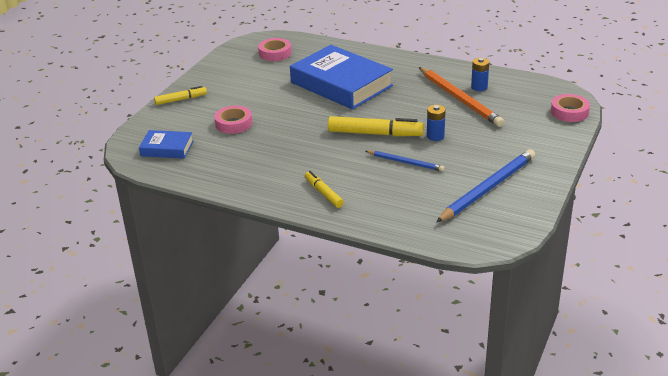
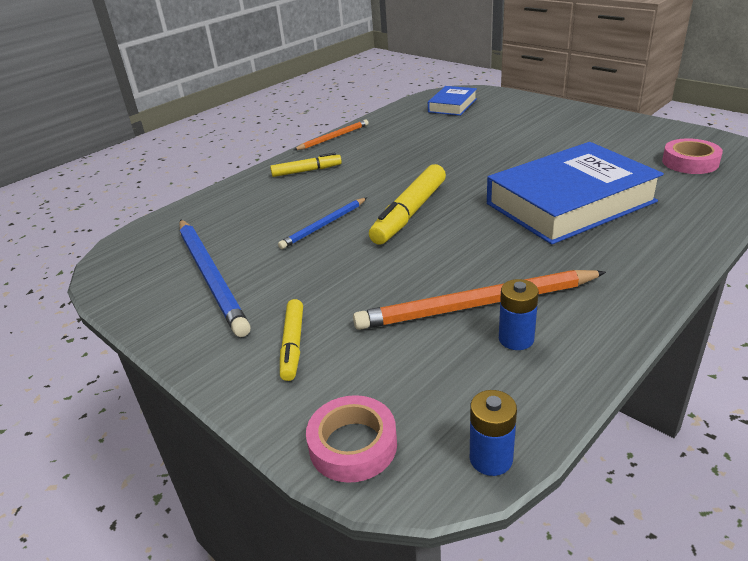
camera: 110 degrees right, 0 degrees up
yellow marker [154,86,207,105] -> yellow marker moved to [280,299,303,381]
pink tape [214,106,252,134] -> none
blue battery [427,105,446,141] -> blue battery moved to [470,390,517,476]
none -> orange pencil [294,120,369,150]

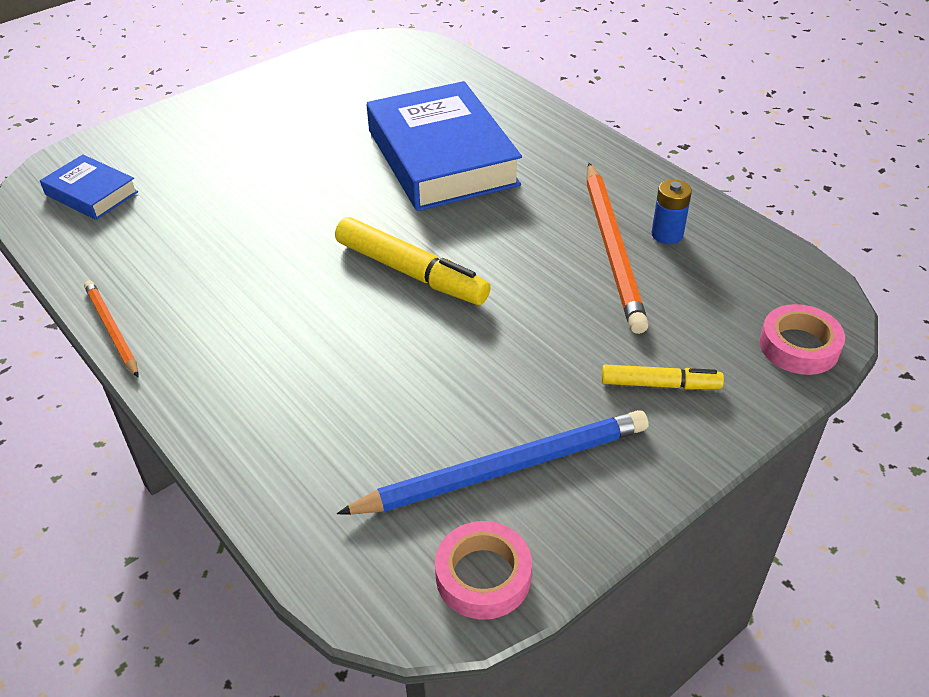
camera: 85 degrees left, 10 degrees up
yellow marker [270,153,342,177] -> none
blue pencil [278,198,367,249] -> none
blue battery [470,390,517,476] -> none
pink tape [662,138,723,174] -> pink tape moved to [435,521,532,619]

